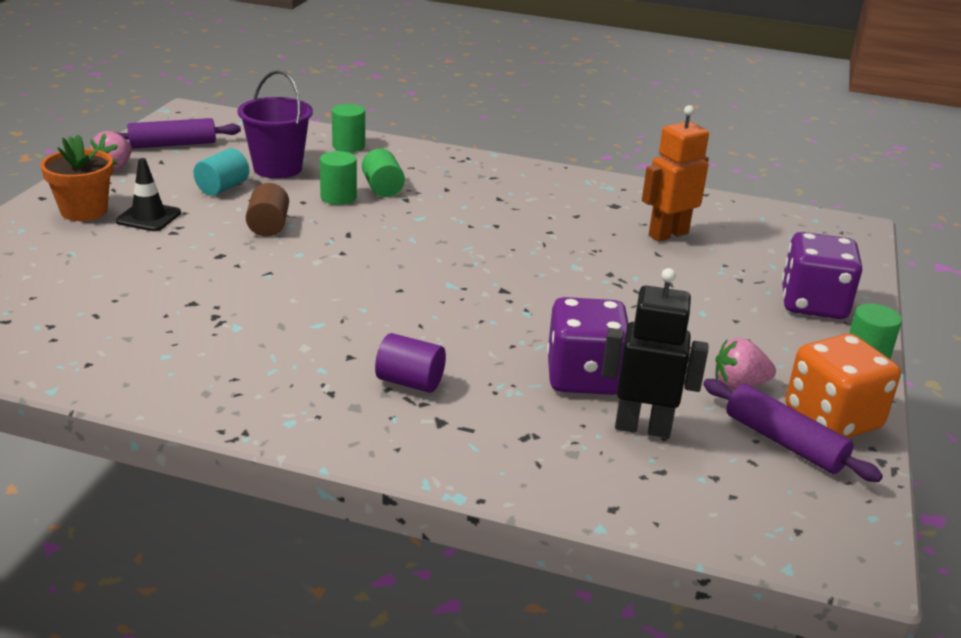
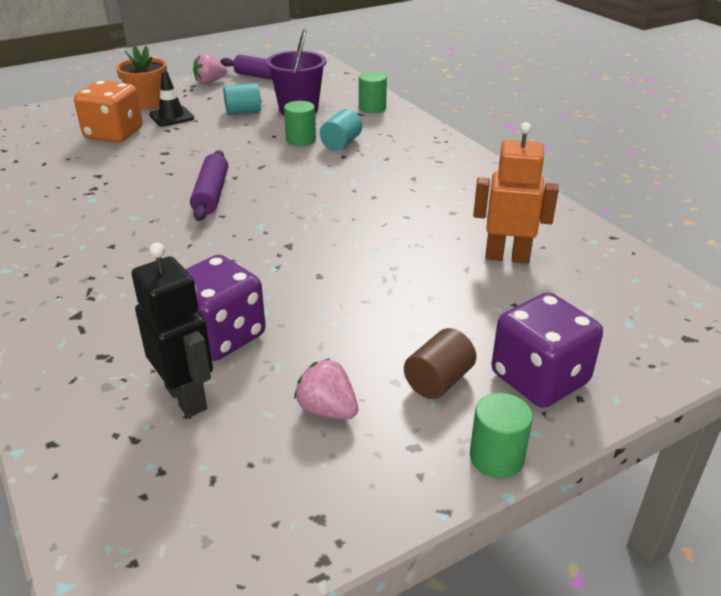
camera: 45 degrees right, 5 degrees up
brown cylinder [246,183,289,236] -> brown cylinder moved to [404,328,476,399]
green cylinder [362,149,405,197] -> turquoise cylinder [320,109,362,151]
purple cylinder [375,333,446,393] -> none
purple rolling pin [703,379,883,482] -> purple rolling pin moved to [190,150,228,221]
orange dice [786,334,901,438] -> orange dice moved to [74,81,143,143]

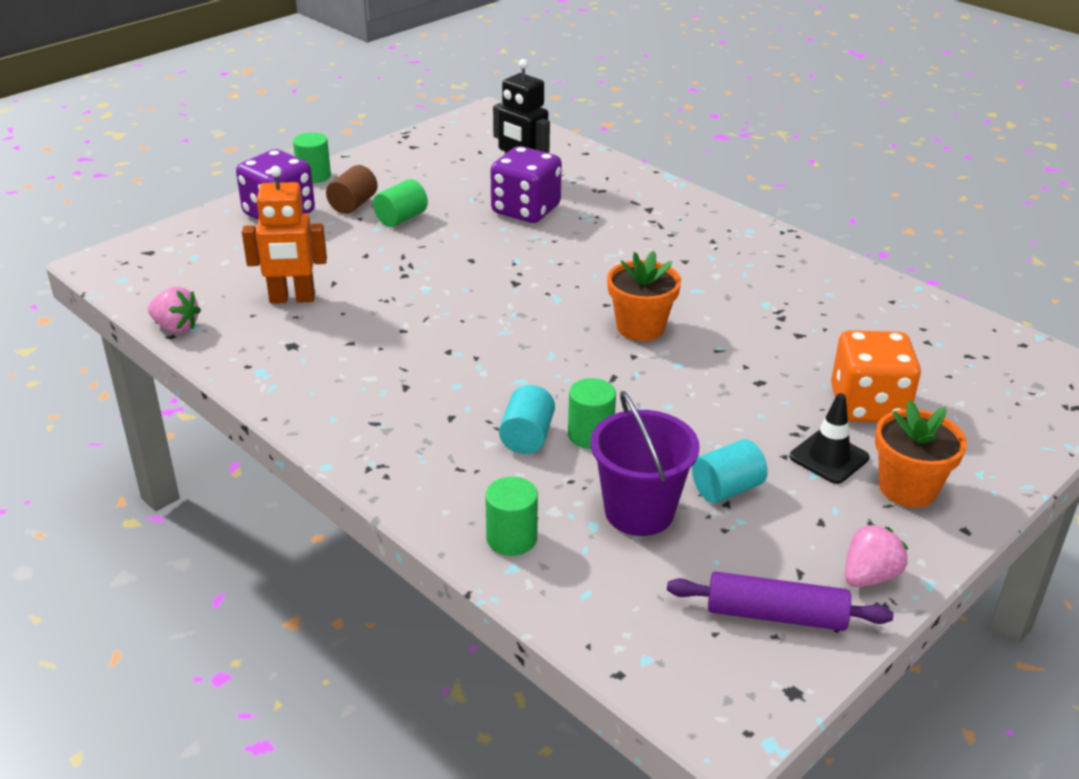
camera: 165 degrees right, 0 degrees up
purple rolling pin [190,150,228,221] -> orange flower pot [607,251,681,341]
pink strawberry [294,358,358,419] -> pink strawberry moved to [148,287,201,333]
none -> green cylinder [373,179,428,227]

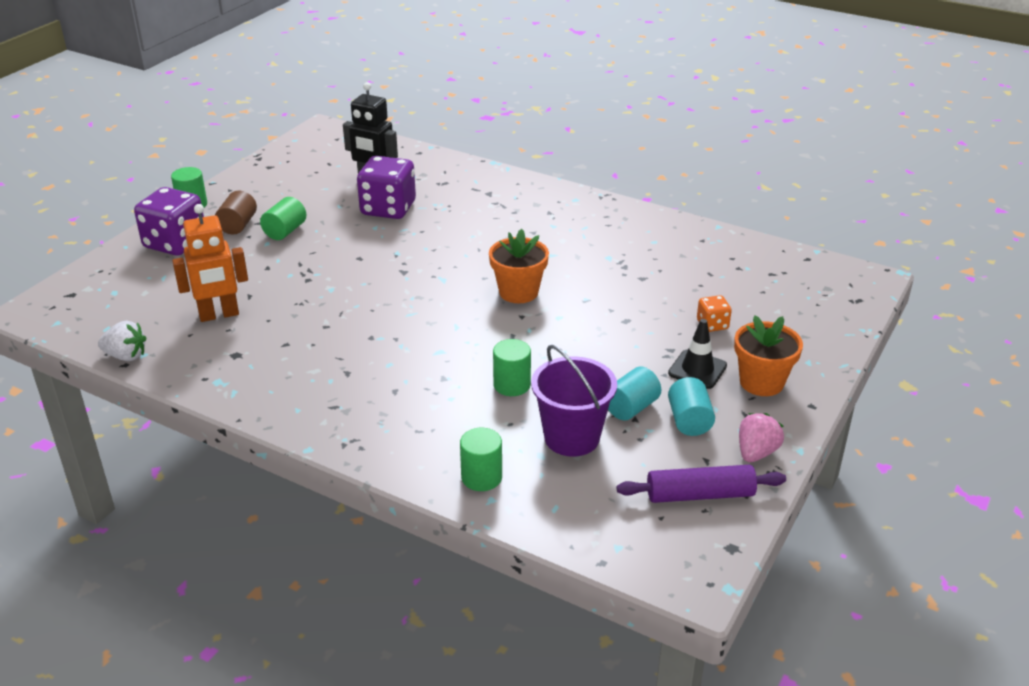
camera: 15 degrees left, 0 degrees up
pink strawberry [148,287,201,333] -> white strawberry [98,321,146,361]
turquoise cylinder [499,385,555,454] -> turquoise cylinder moved to [668,377,715,436]
orange dice [831,330,921,422] -> orange dice [697,295,732,332], size x0.49

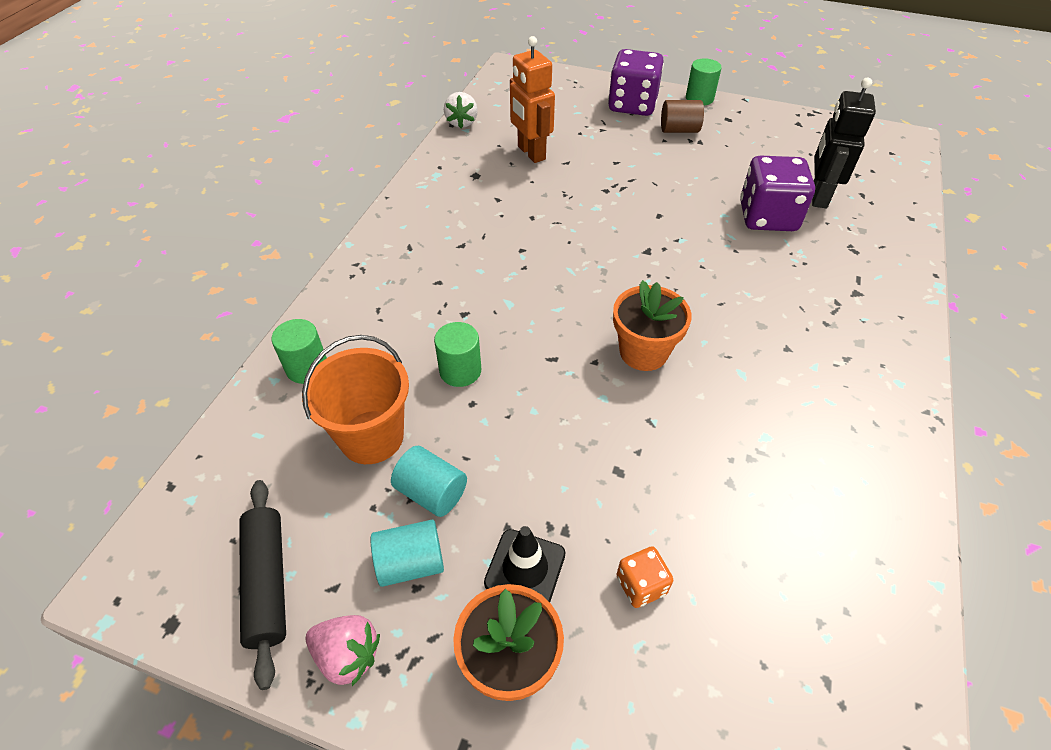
camera: 80 degrees right, 15 degrees up
green cylinder [260,197,306,240] -> none
purple bucket [531,345,617,457] -> orange bucket [302,335,409,464]
purple rolling pin [617,465,786,503] -> black rolling pin [239,480,286,690]

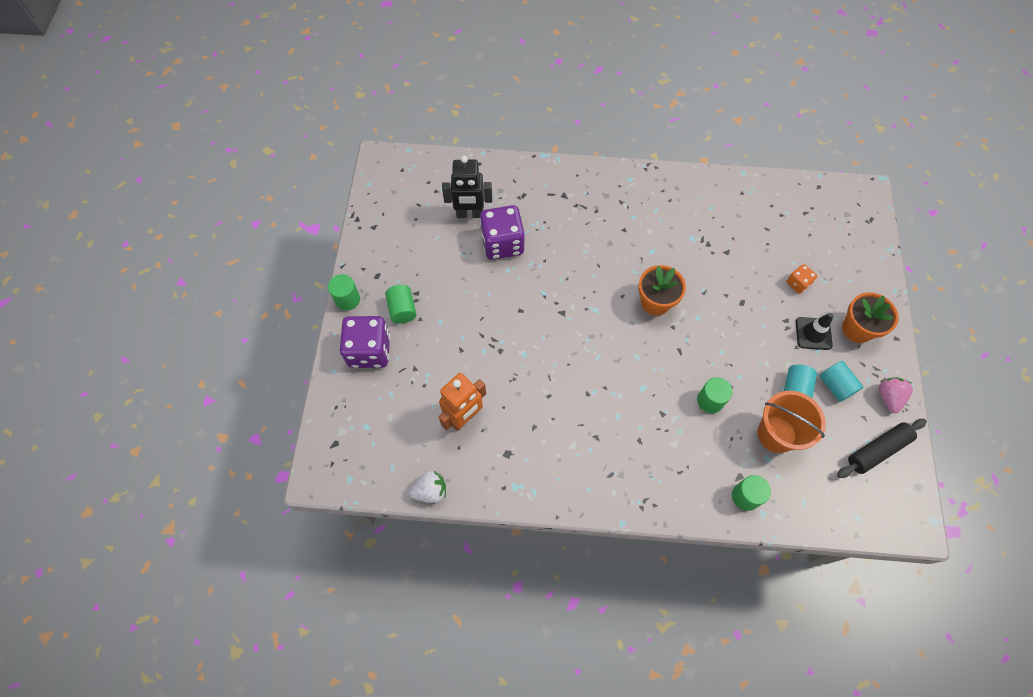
camera: 105 degrees left, 15 degrees up
brown cylinder [661,100,704,133] -> green cylinder [385,285,417,324]

